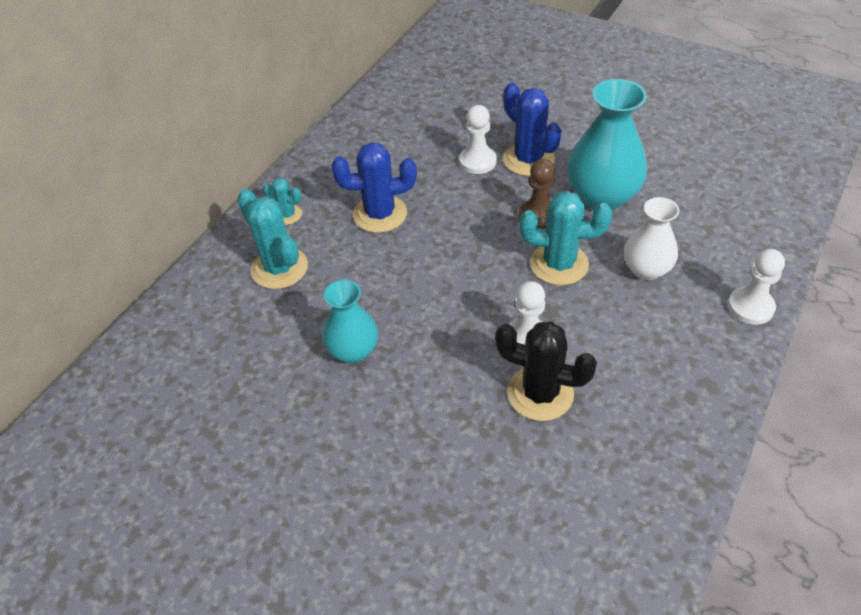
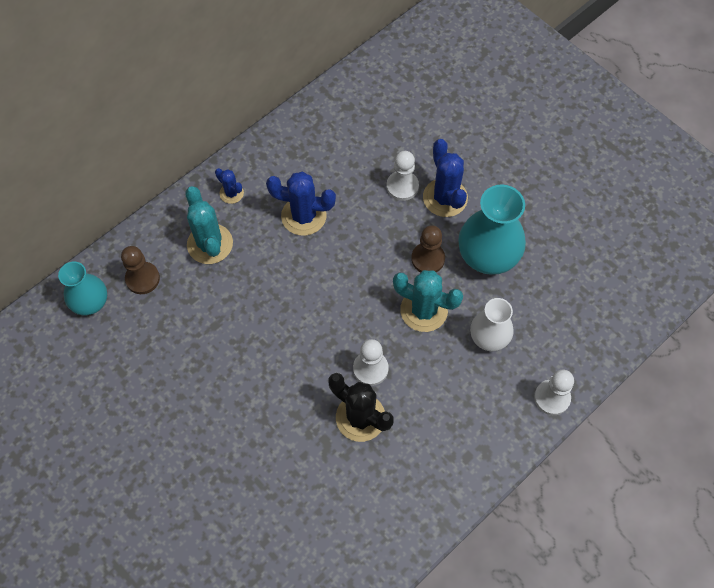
camera: 15 degrees right, 15 degrees up
turquoise cactus [263,178,302,225] -> blue cactus [215,168,244,204]
turquoise vase [322,280,378,363] -> turquoise vase moved to [58,262,107,315]
none -> brown pawn [121,246,160,294]

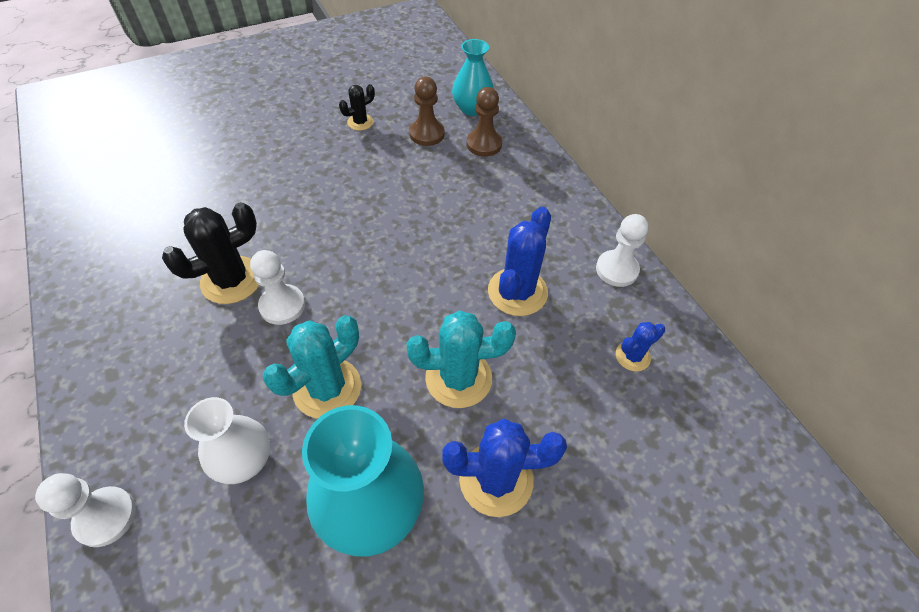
camera: 105 degrees right, 10 degrees down
turquoise cactus [185,186,233,264] -> turquoise cactus moved to [407,311,516,408]
blue cactus [215,168,244,204] -> blue cactus moved to [616,322,665,371]
white pawn [386,151,419,201] -> white pawn moved to [596,214,649,287]
brown pawn [411,225,445,273] -> brown pawn moved to [409,77,445,146]
none -> black cactus [339,84,375,131]

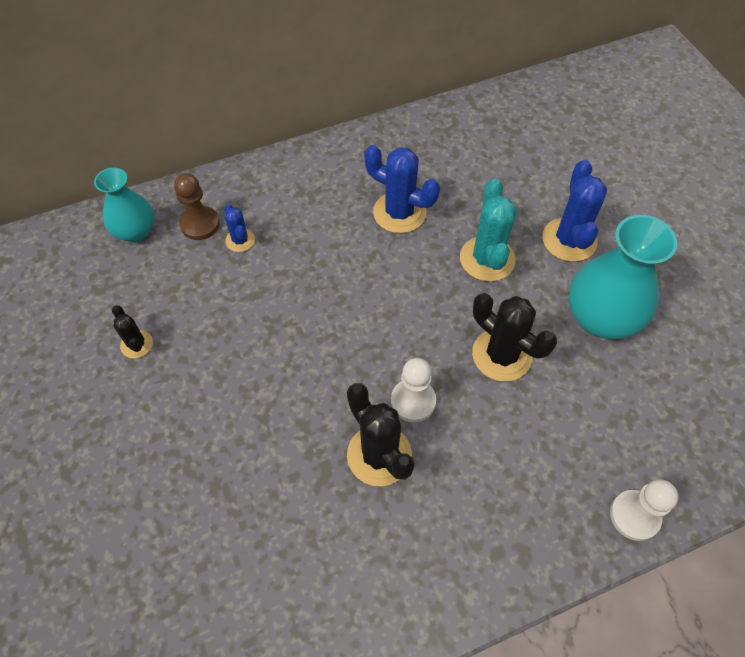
camera: 85 degrees left, 5 degrees up
white vase [184,397,270,484] -> none
turquoise cactus [263,315,361,419] -> black cactus [472,293,557,382]
brown pawn [409,77,445,146] -> none
white pawn [596,214,649,287] -> none
blue cactus [616,322,665,371] -> blue cactus moved to [224,204,255,252]

